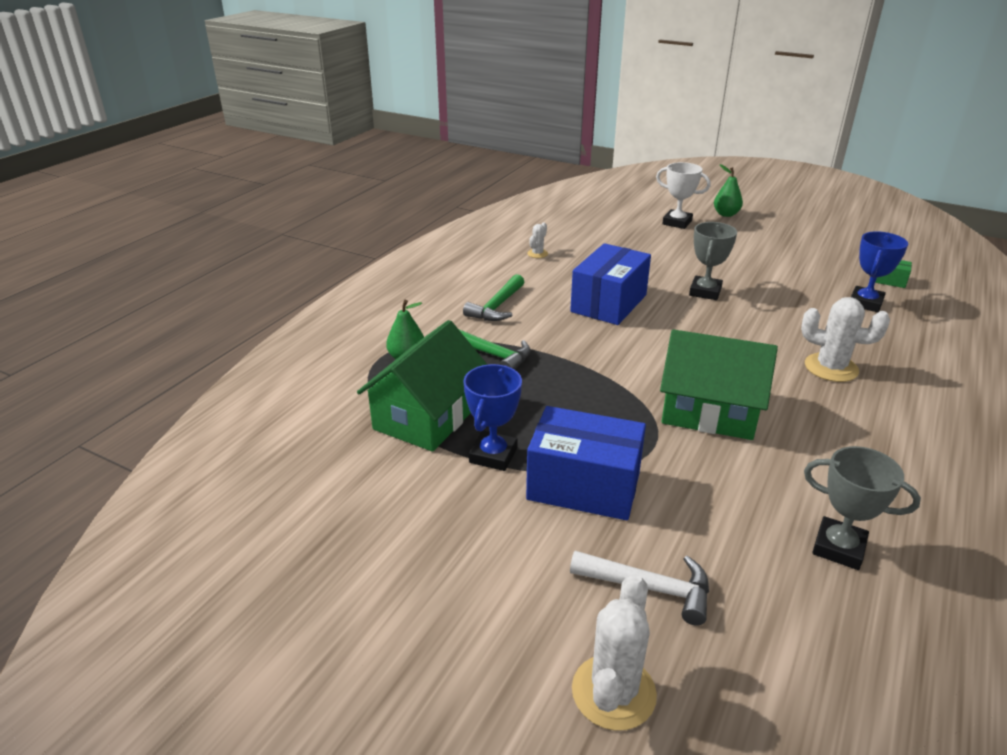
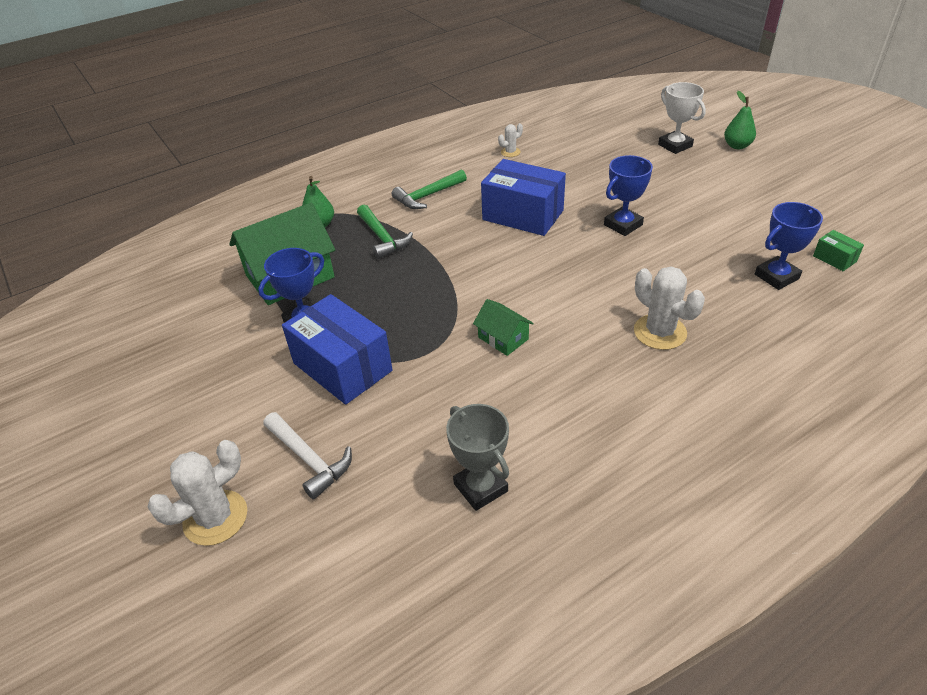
camera: 30 degrees right, 10 degrees up
blue box [570,243,651,325] -> blue box turned 60 degrees clockwise [481,159,566,236]
green house [660,329,778,440] -> green house [473,299,534,356], size x0.49
grey trophy [689,222,737,300] -> blue trophy [604,155,653,236]

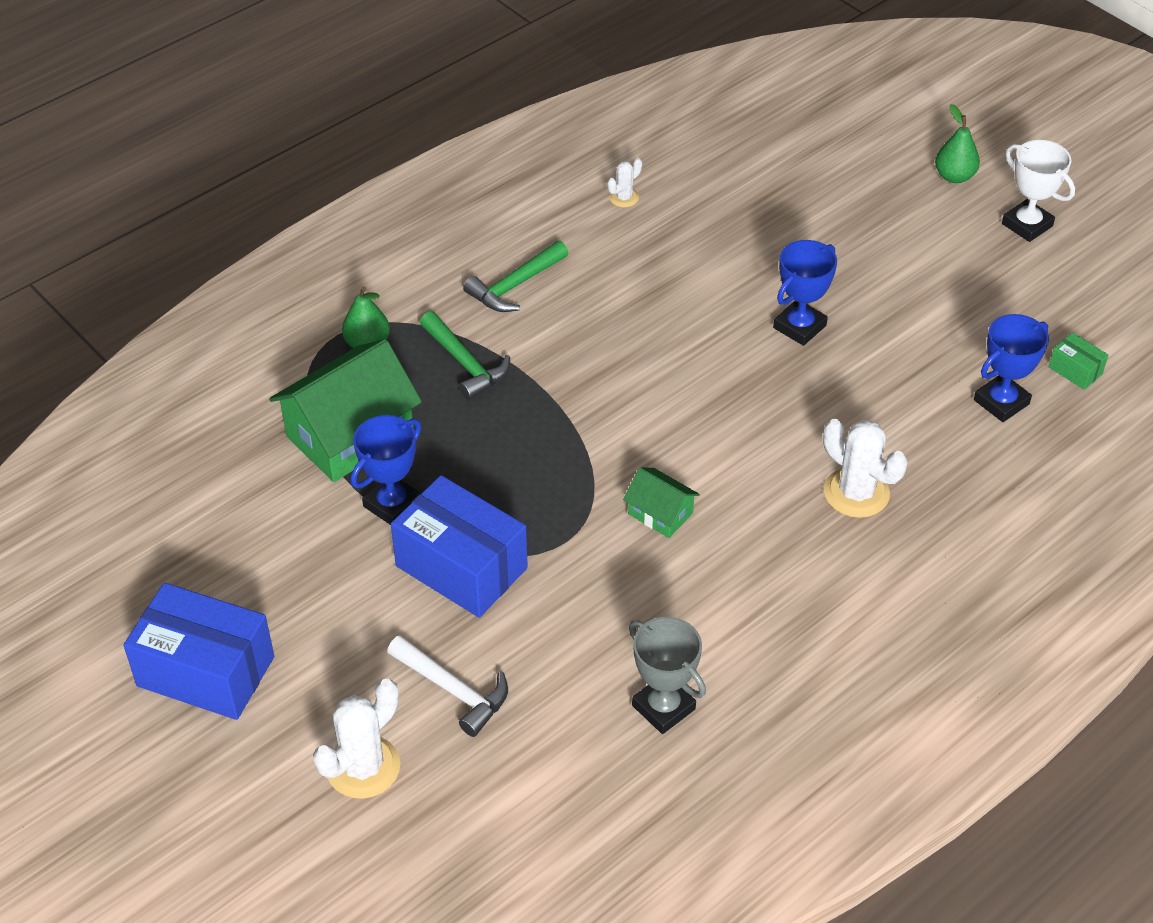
camera: 10 degrees left, 5 degrees up
blue box [481,159,566,236] -> blue box moved to [124,583,274,720]
white trophy [658,82,706,154] -> white trophy moved to [1002,140,1075,242]

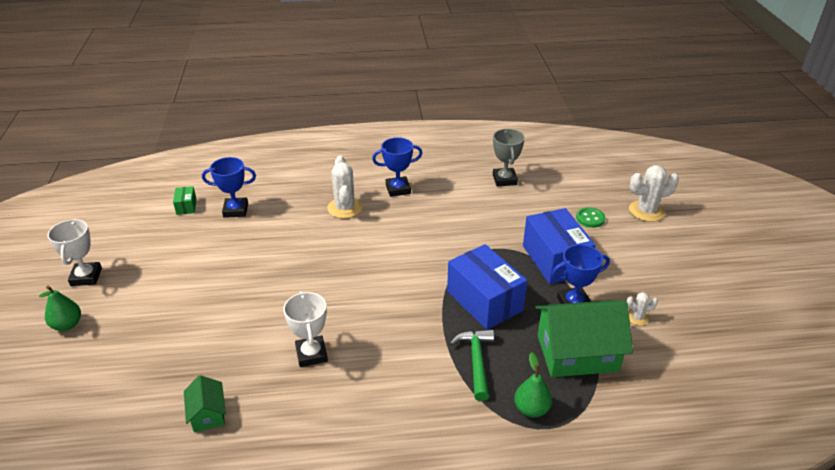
camera: 145 degrees left, 10 degrees down
blue box [124,583,274,720] -> blue box moved to [447,244,528,330]
white hammer [387,635,508,737] -> green button [576,207,605,228]
green hammer [463,241,568,312] -> none
white cactus [607,158,642,207] -> white cactus moved to [627,292,658,325]
green house [623,467,700,538] -> green house moved to [184,375,226,432]
blue trophy [773,240,837,346] -> blue trophy moved to [372,137,423,197]
none -> white trophy [283,291,328,367]

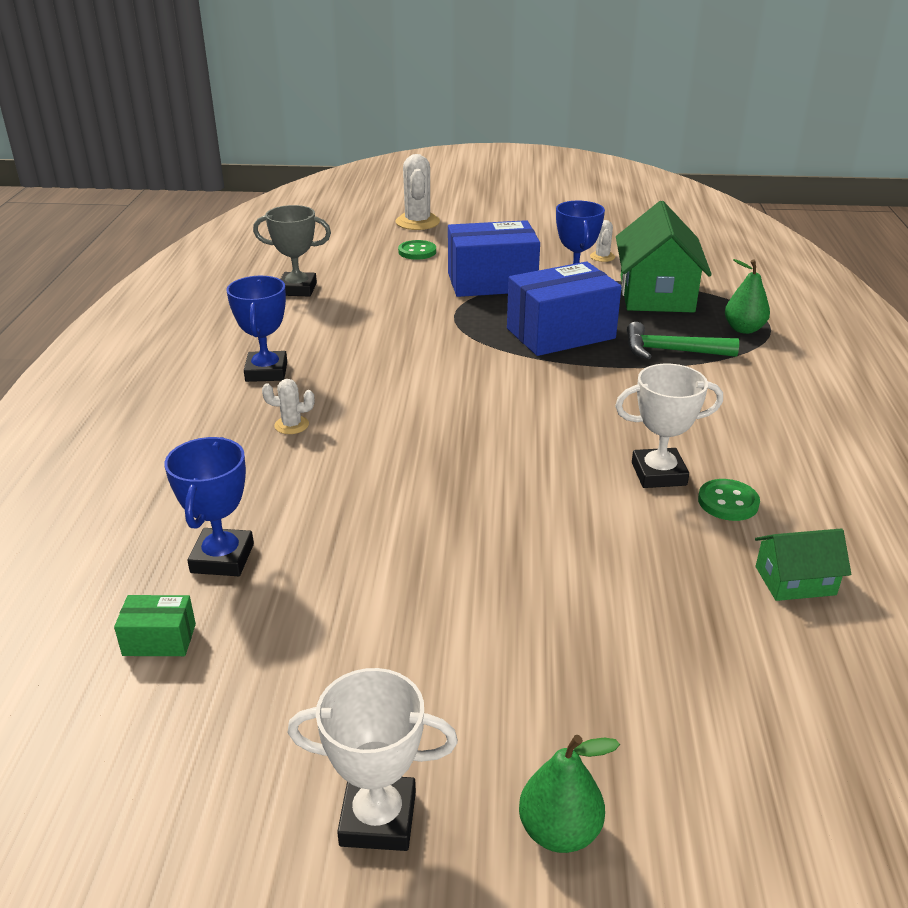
camera: 80 degrees left, 5 degrees down
white cactus [327,156,362,218] -> white cactus [262,379,314,434], size x0.52
none -> green button [698,479,760,521]

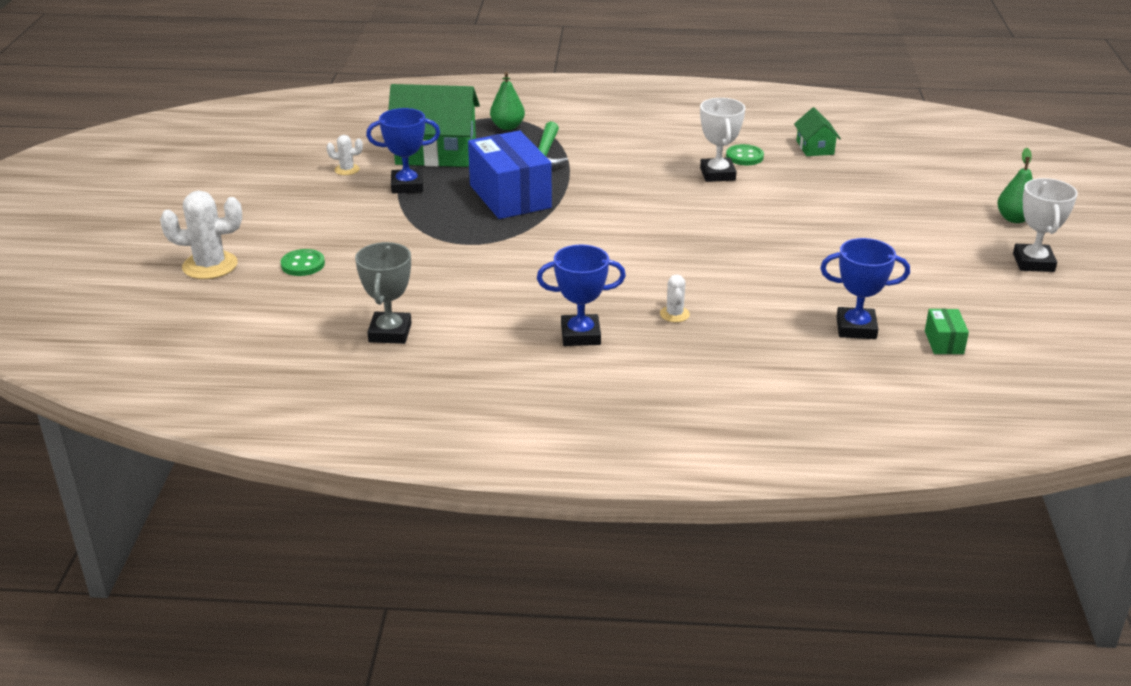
camera: 90 degrees left, 0 degrees up
blue box [448,220,540,297] -> none

